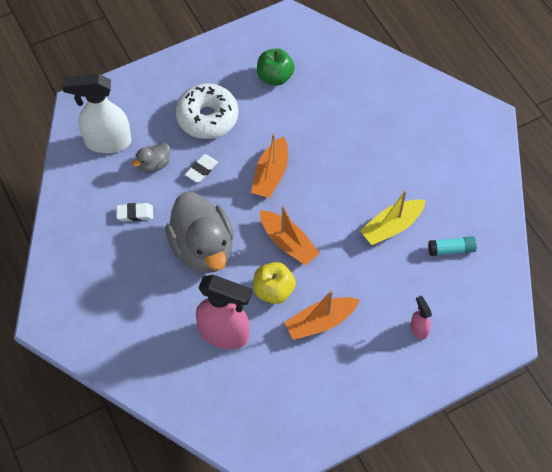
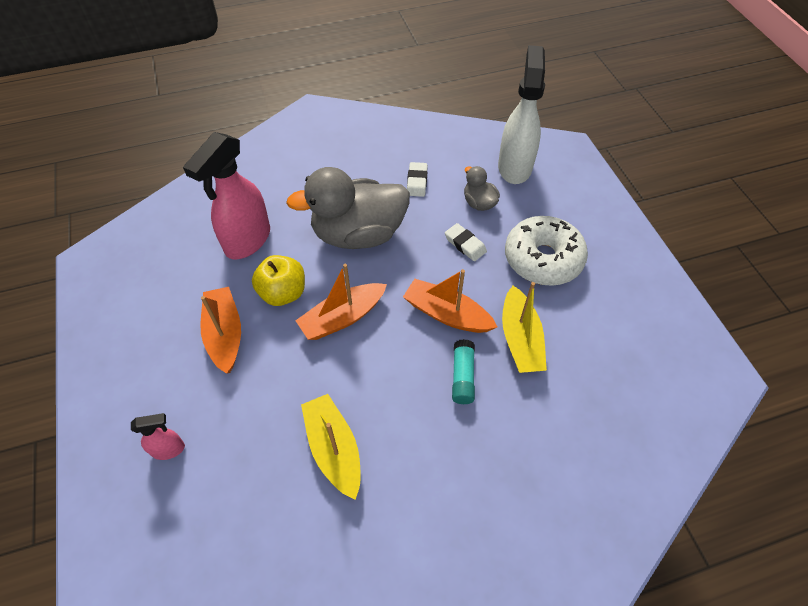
camera: 100 degrees right, 5 degrees down
green apple [257,48,295,86] -> none
turquoise glue stick [428,236,477,256] -> turquoise glue stick moved to [452,339,475,404]
none -> yellow boat [502,282,547,373]

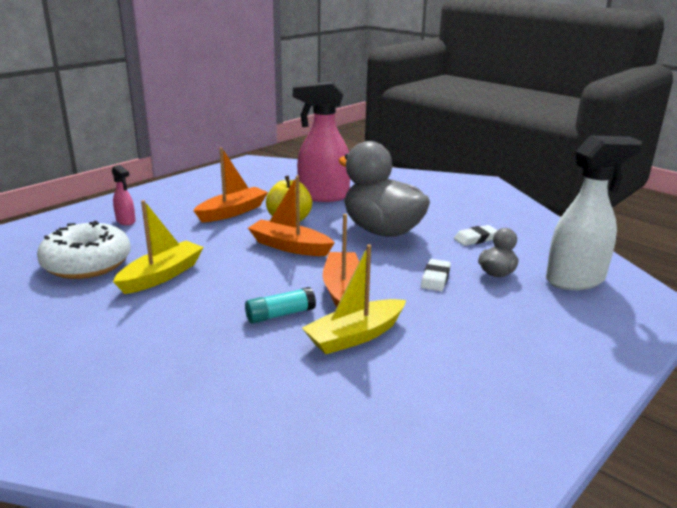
camera: 60 degrees right, 30 degrees down
white donut [505,216,588,286] -> white donut moved to [37,221,131,279]

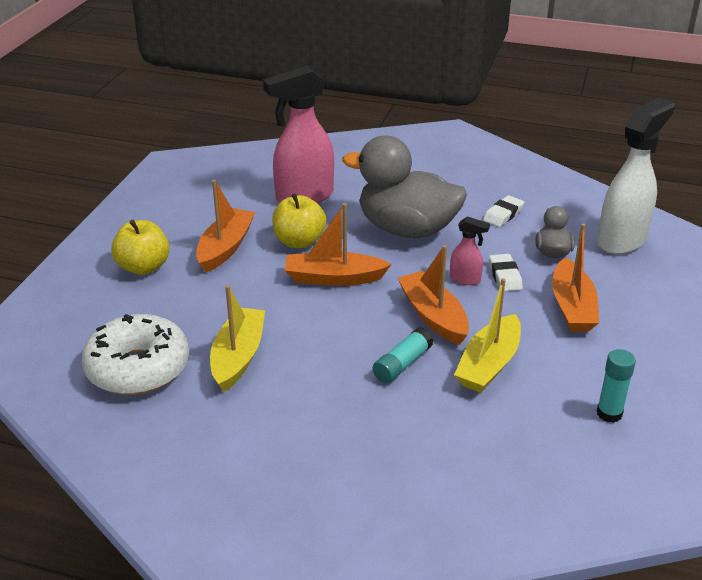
camera: 25 degrees left, 10 degrees up
pink spray bottle [112,165,136,225] -> pink spray bottle moved to [450,216,490,285]
none -> yellow apple [111,220,170,275]
none -> orange boat [552,224,599,332]
none -> turquoise glue stick [597,349,636,423]

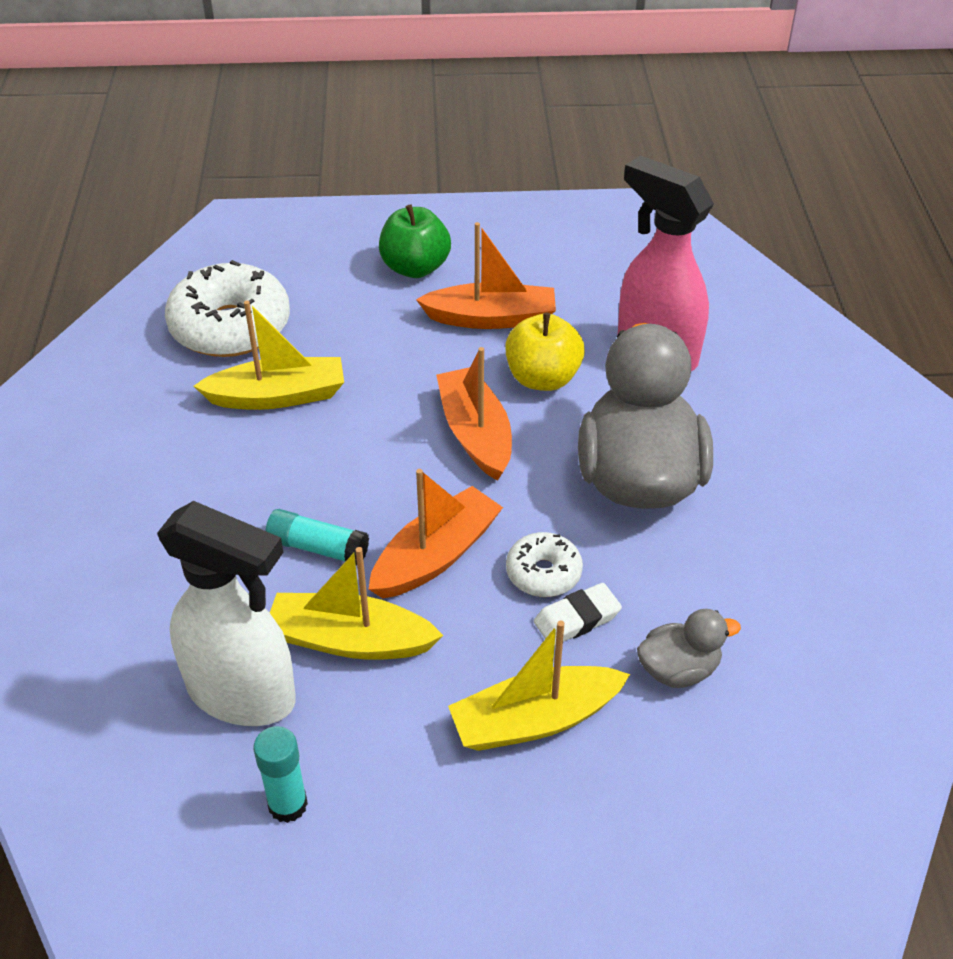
camera: 70 degrees right, 10 degrees up
yellow apple [111,220,170,275] -> green apple [379,204,451,278]
pink spray bottle [450,216,490,285] -> white donut [506,532,583,597]
white eraser [483,195,524,227] -> none
orange boat [552,224,599,332] -> yellow boat [448,620,630,751]
white spray bottle [597,98,675,255] -> white spray bottle moved to [157,501,296,726]

